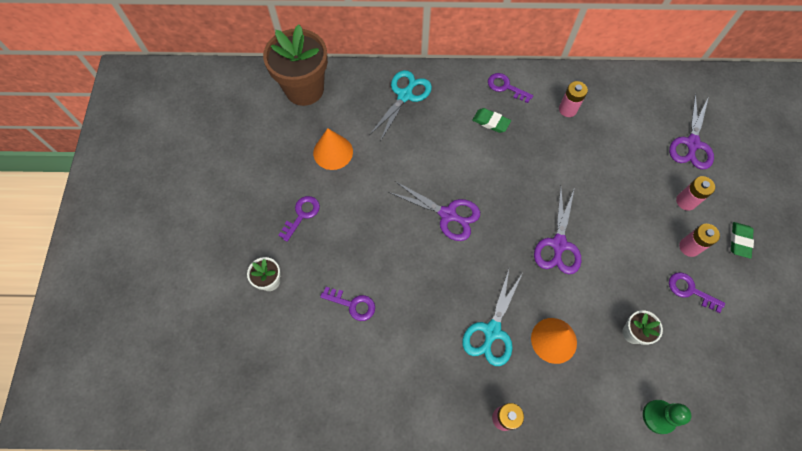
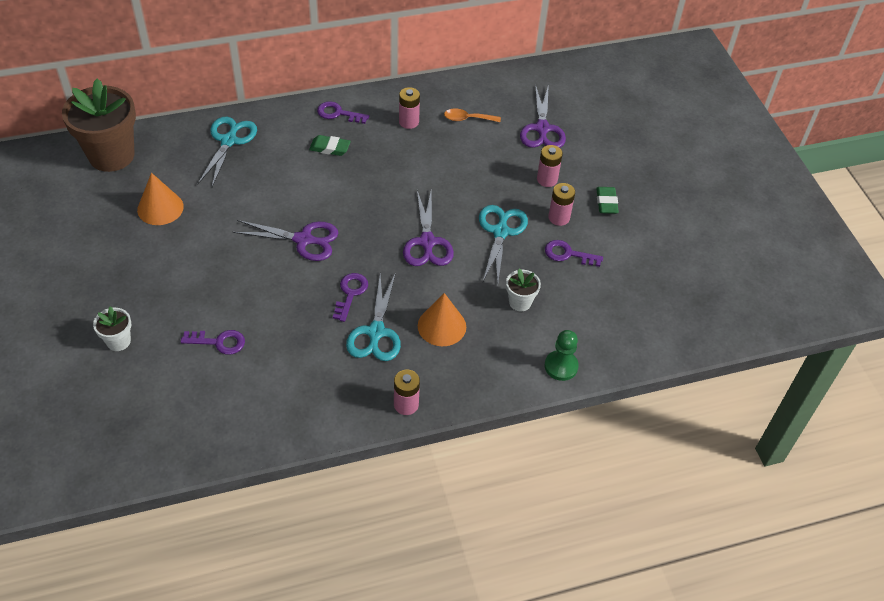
camera: 20 degrees left, 15 degrees down
purple key [278,196,320,242] -> purple key moved to [333,273,368,322]
none -> orange spoon [444,108,501,122]
none -> turquoise scissors [479,205,528,283]

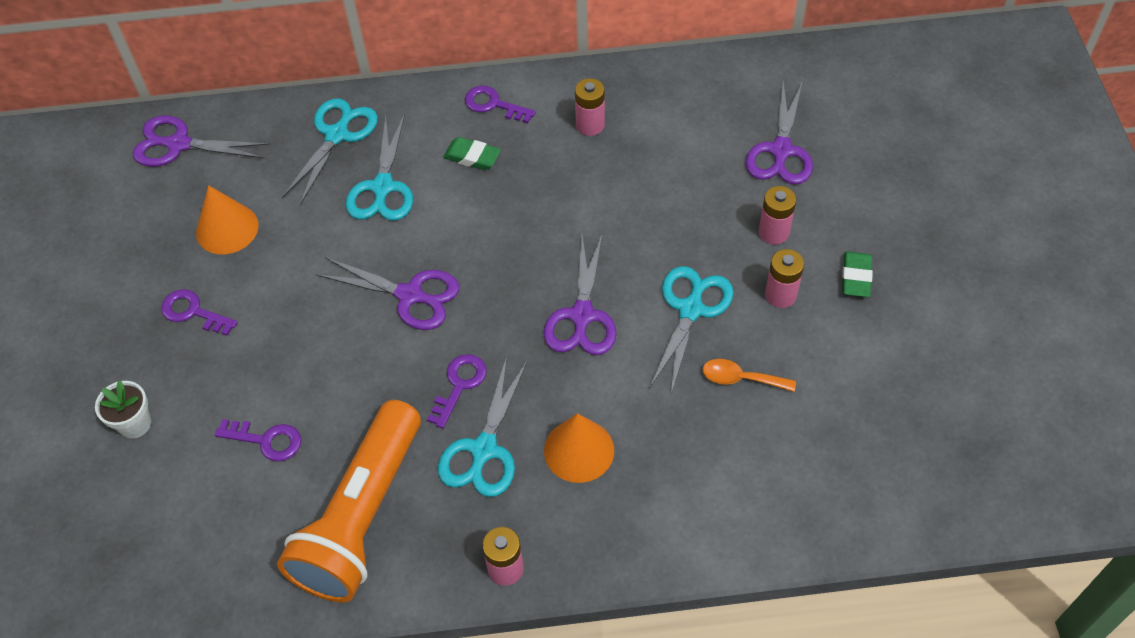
camera: 15 degrees right, 5 degrees up
brown flower pot [62,78,136,172] -> purple scissors [133,116,270,167]
orange spoon [444,108,501,122] -> orange spoon moved to [703,359,796,392]
white flower pot [506,269,541,311] -> none
purple key [545,240,603,267] -> purple key moved to [161,289,238,336]
green pawn [545,330,579,381] -> none
none -> orange flashlight [277,400,421,602]
none -> turquoise scissors [346,113,413,221]

